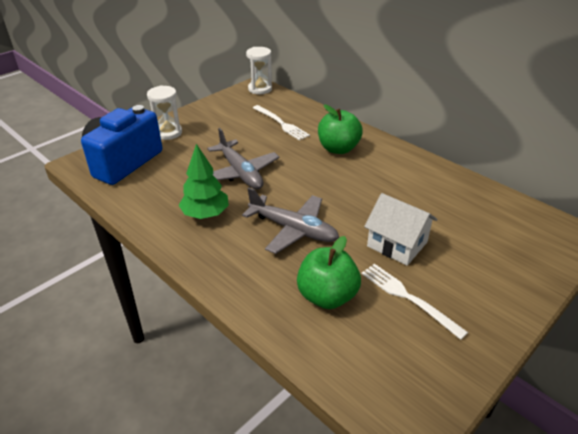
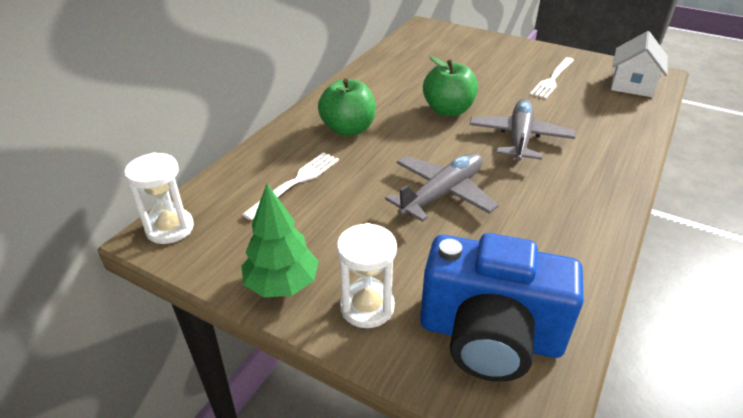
camera: 105 degrees left, 0 degrees up
green tree [179,144,229,219] -> green tree moved to [241,184,319,297]
green apple [297,236,361,309] -> green apple moved to [423,56,478,116]
white house [364,193,438,266] -> white house moved to [611,31,668,97]

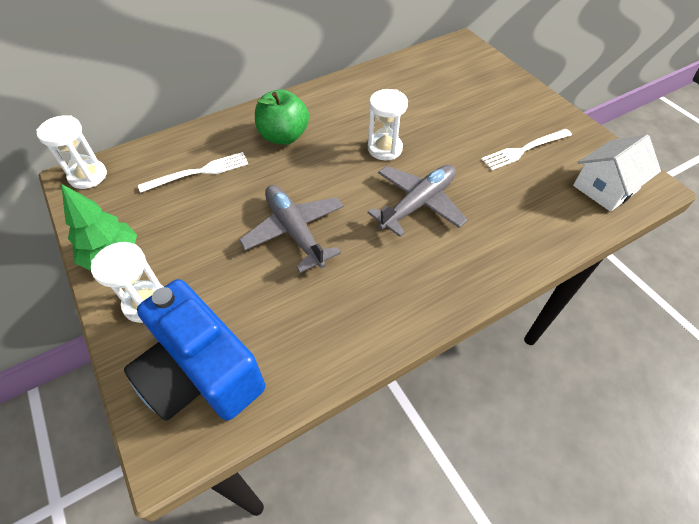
camera: 30 degrees right, 15 degrees up
grey plane [385,153,499,222] -> grey plane turned 105 degrees counterclockwise [239,185,344,273]
green apple [423,56,478,116] -> white hourglass [368,89,408,160]

